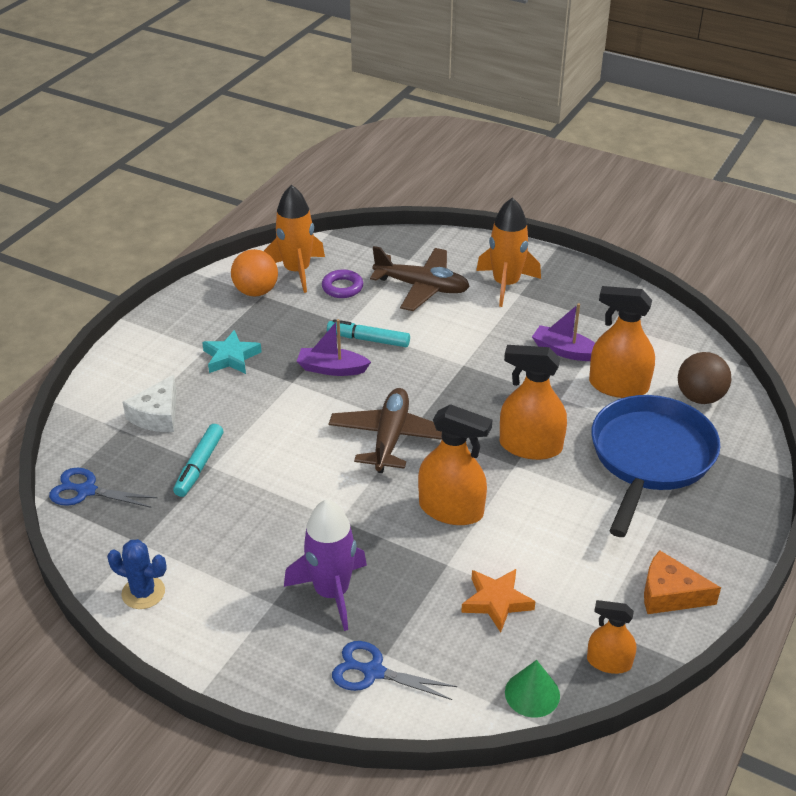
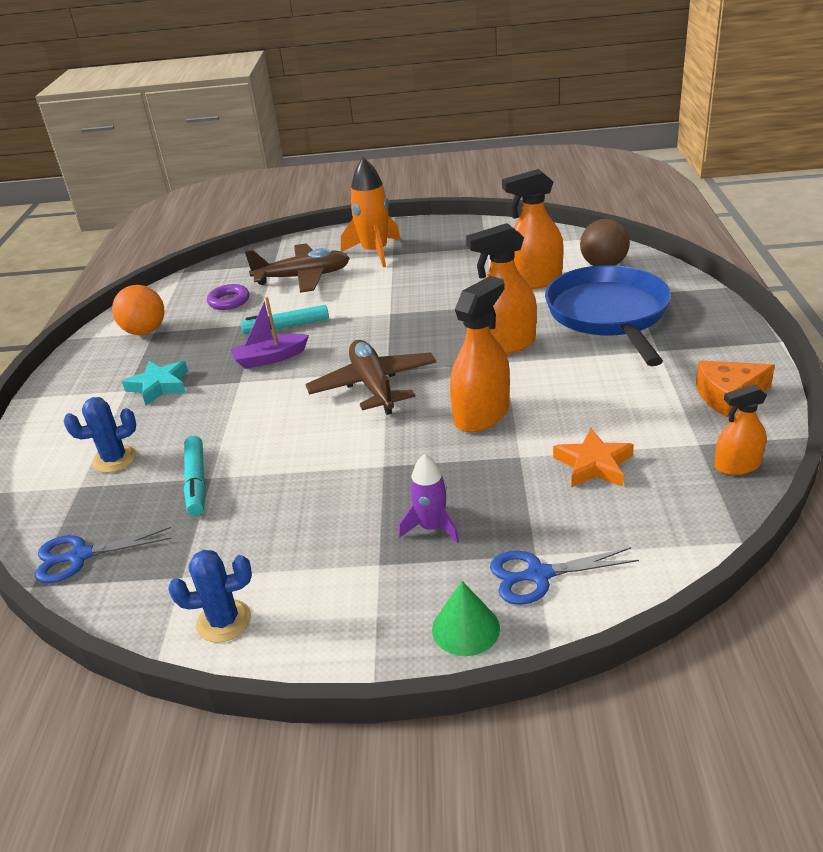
camera: 25 degrees left, 5 degrees down
white cheese [123,375,177,432] -> blue cactus [64,397,136,473]
orange rocket [264,185,325,293] -> none
purple rocket [284,499,367,631] -> purple rocket [399,454,459,543], size x0.60
orange spray bottle [418,404,492,525] -> orange spray bottle turned 45 degrees counterclockwise [450,276,510,432]
green cone [505,660,560,718] -> green cone moved to [432,581,500,656]
purple boat [532,303,595,361] -> none

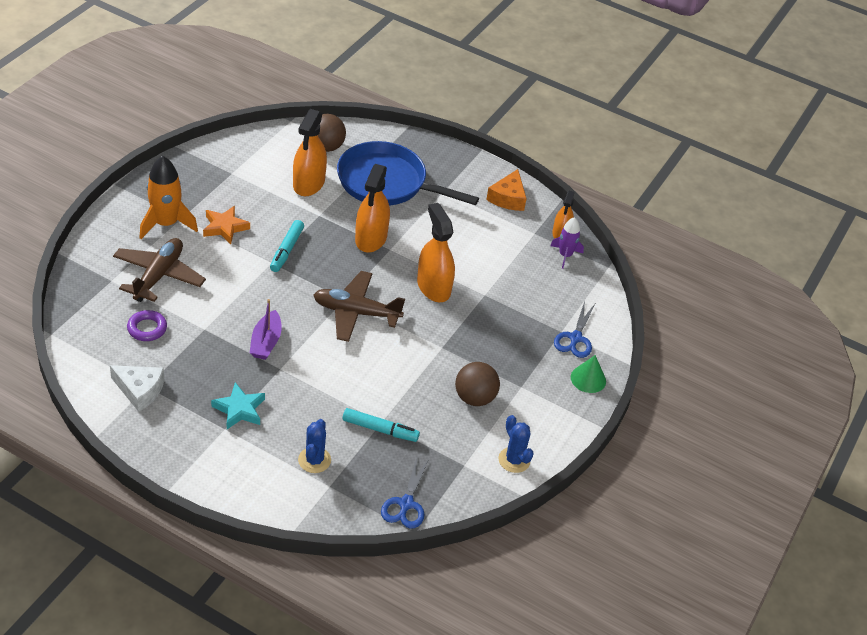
camera: 70 degrees left, 10 degrees up
orange ball [112,285,164,335] -> white cheese [110,365,164,412]
blue cactus [168,550,252,643] -> blue cactus turned 45 degrees counterclockwise [498,415,534,473]
turquoise marker [241,305,329,334] -> turquoise marker moved to [270,220,304,272]
purple rocket [399,454,459,543] -> purple rocket moved to [550,217,584,269]
orange star [553,429,634,487] -> orange star moved to [203,206,250,244]
none -> brown ball [455,362,500,406]

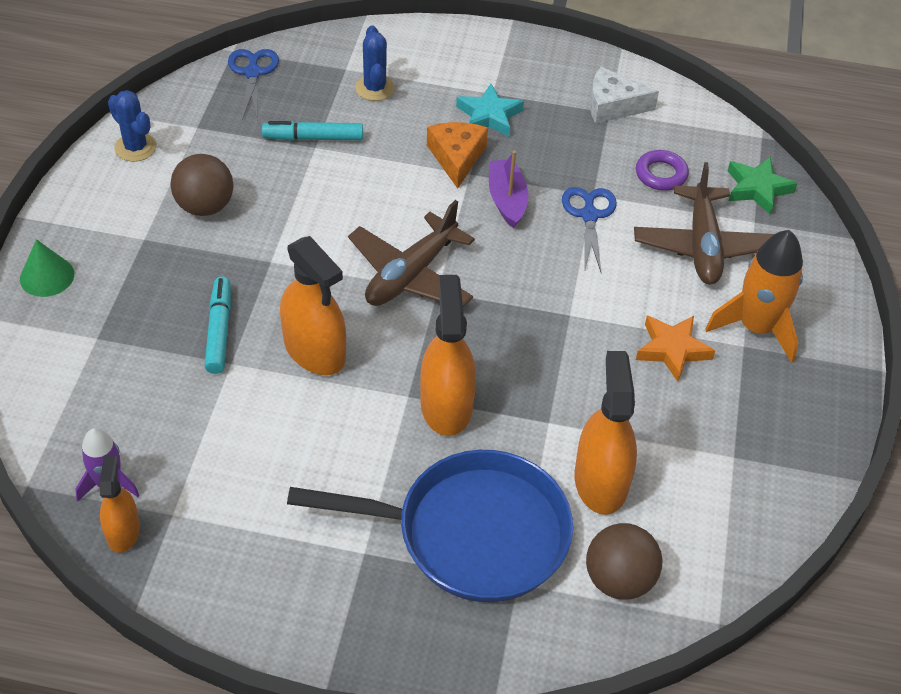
camera: 165 degrees right, 5 degrees up
turquoise marker [270,220,304,272] -> turquoise marker moved to [204,277,231,374]
brown plane [313,271,405,342] -> brown plane turned 135 degrees clockwise [348,200,475,307]
orange cheese [486,169,527,211] -> orange cheese moved to [427,122,488,189]
blue scissors [554,301,595,358] -> blue scissors moved to [562,187,617,272]
none -> green star [728,157,798,215]

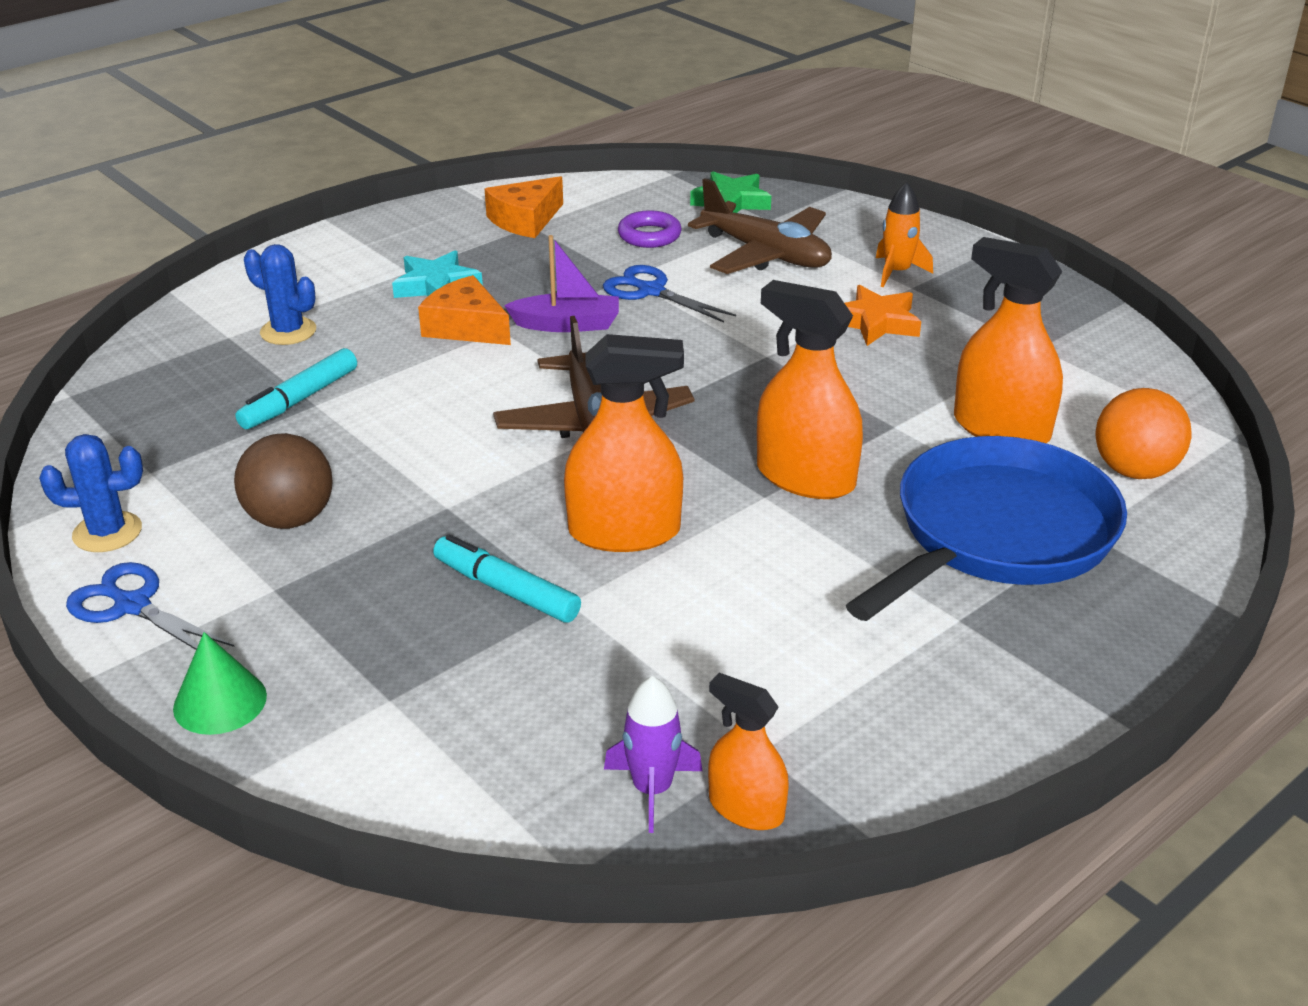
camera: 50 degrees left, 15 degrees down
blue scissors [228,49,279,121] -> blue scissors moved to [66,562,234,650]
purple boat [489,151,529,228] -> purple boat turned 150 degrees clockwise [504,235,619,332]
brown ball [586,523,663,600] -> orange ball [1095,388,1192,479]
white cheese [590,67,659,124] -> orange cheese [485,176,563,238]
orange rocket [705,230,803,363] -> orange rocket [876,182,933,287], size x0.60

